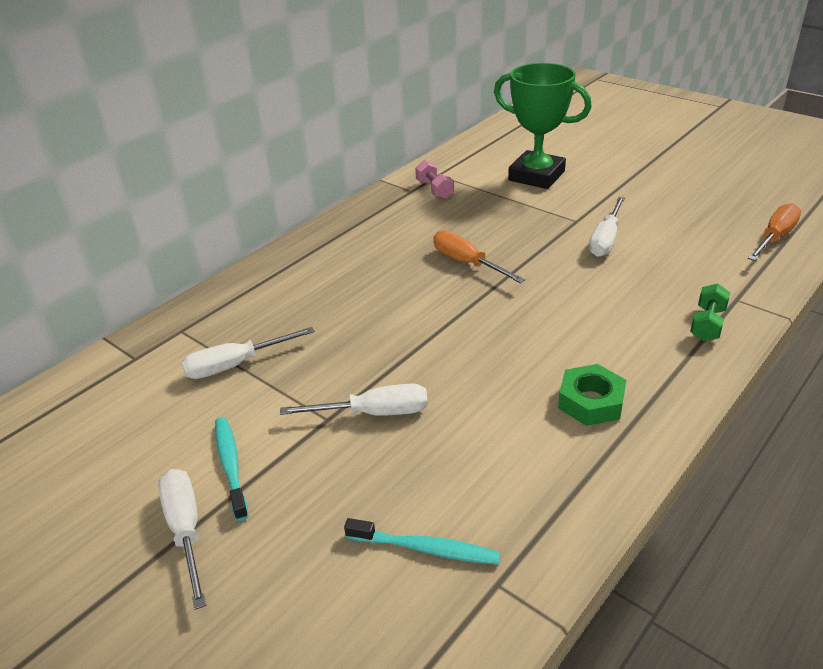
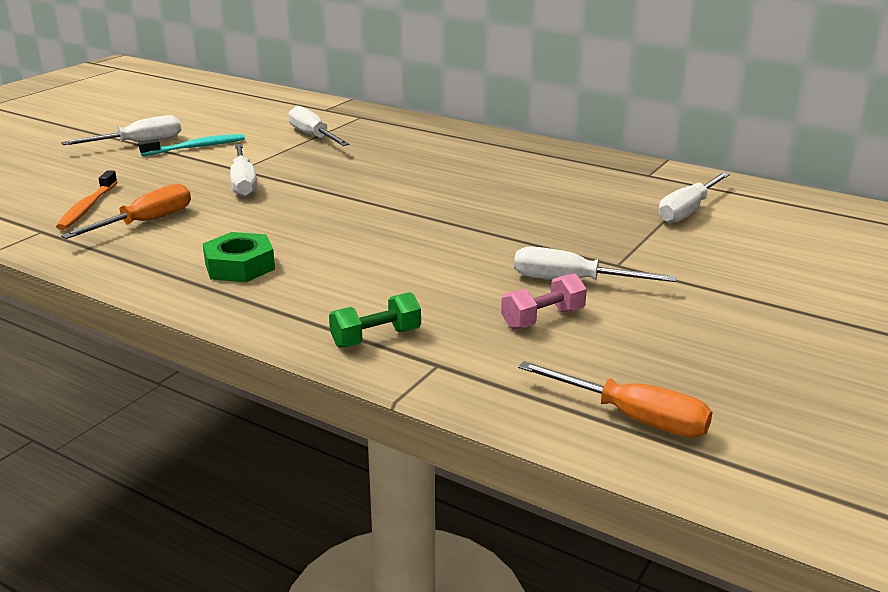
camera: 80 degrees right, 10 degrees down
turquoise toothbrush [344,518,500,565] -> orange toothbrush [56,170,117,230]
pink dumbbell [415,160,454,199] -> pink dumbbell moved to [501,273,587,329]
orange screwdriver [433,230,525,283] -> orange screwdriver moved to [61,184,191,239]
green trophy [494,63,592,189] -> none
green dumbbell [690,283,730,341] -> green dumbbell turned 45 degrees counterclockwise [329,292,421,348]
none -> white screwdriver [658,172,730,223]

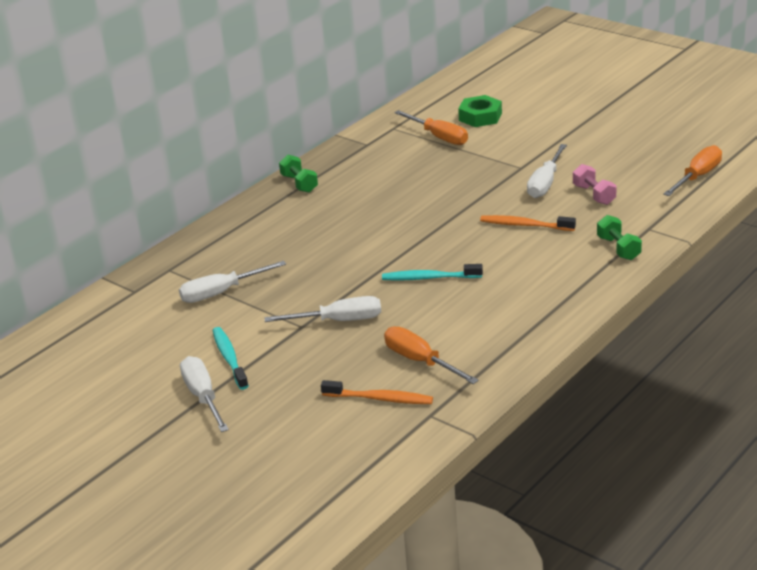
camera: 80 degrees left, 5 degrees up
green nut [203,232,275,282] -> green nut moved to [458,95,502,127]
white screwdriver [658,172,730,223] -> orange screwdriver [394,110,468,145]
none -> green dumbbell [279,154,318,193]
none -> turquoise toothbrush [382,264,483,281]
none -> orange toothbrush [480,215,576,231]

